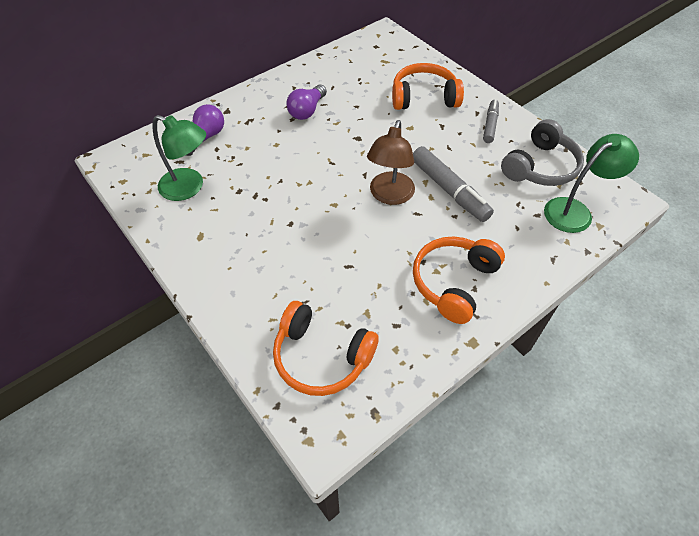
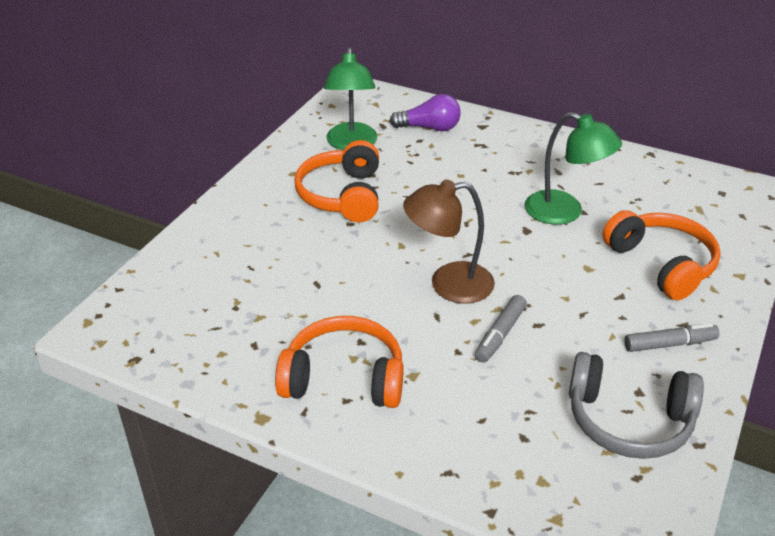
camera: 65 degrees right, 15 degrees down
orange headphones [273,301,379,396] -> orange headphones moved to [295,140,379,222]
purple light bulb [286,85,327,120] -> none
grey marker [413,146,494,222] -> grey marker [475,295,527,363], size x0.61
green lamp [544,134,639,233] -> green lamp moved to [525,112,622,225]

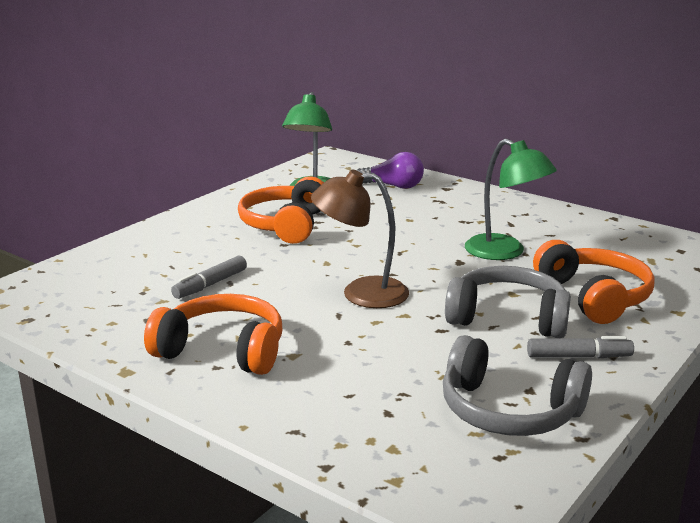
camera: 10 degrees right, 15 degrees down
grey marker [475,295,527,363] -> grey marker moved to [171,256,247,299]
none -> grey headphones [445,266,571,338]

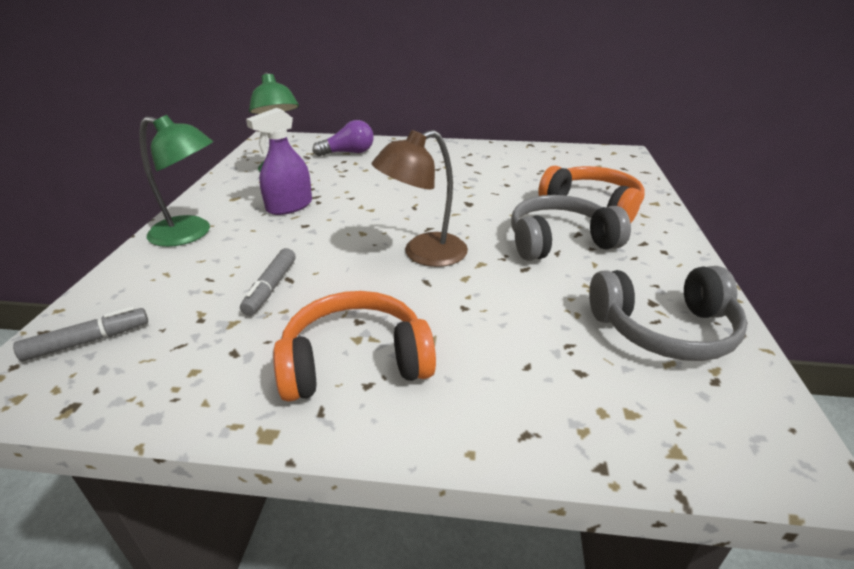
camera: 30 degrees left, 10 degrees up
orange headphones [238,176,324,244] -> purple spray bottle [246,108,312,215]
green lamp [465,139,557,260] -> green lamp moved to [140,115,213,247]
grey marker [527,336,634,358] -> grey marker moved to [13,306,148,361]

